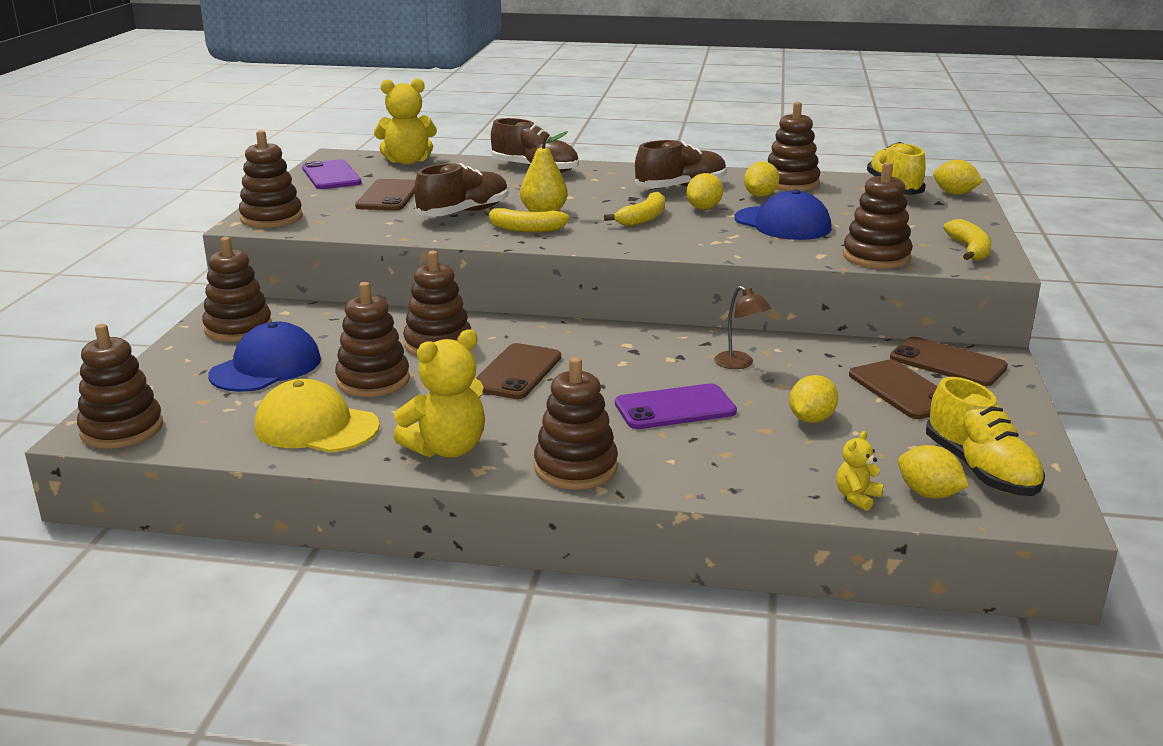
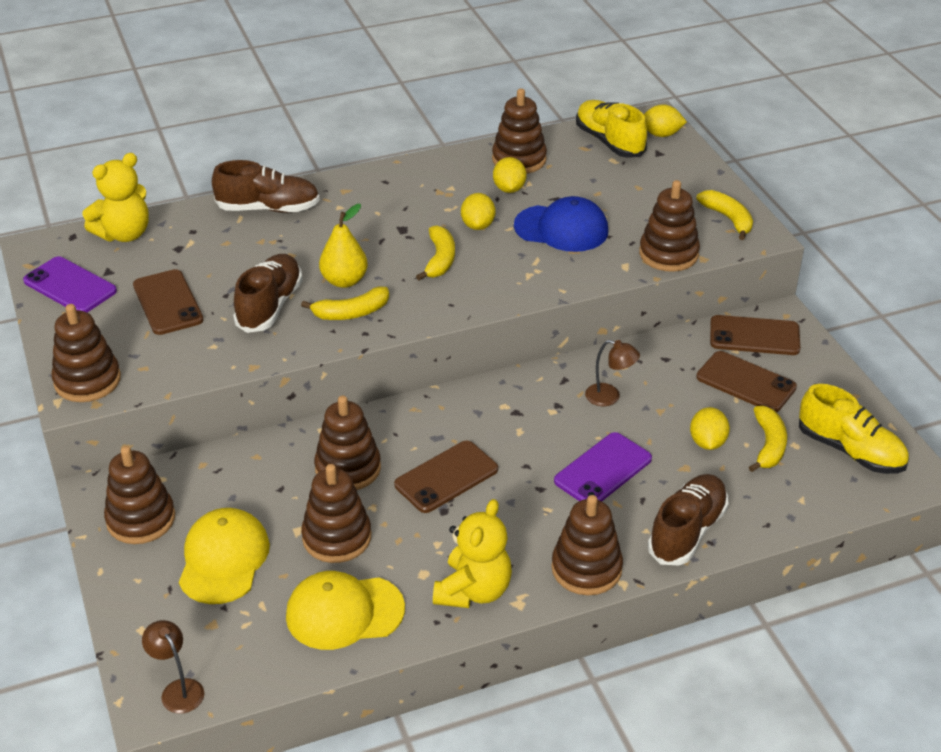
camera: 30 degrees left, 15 degrees up
brown stacking toy [77,324,163,449] -> brown lamp [142,620,204,714]
blue cap [208,322,321,392] -> yellow cap [179,508,270,604]
brown phone [476,343,561,399] -> brown phone turned 60 degrees clockwise [394,441,498,513]
brown shoe [635,140,727,188] -> brown shoe moved to [648,474,729,565]
yellow teddy bear [836,431,884,511] -> none
yellow lemon [898,445,969,499] -> none
none -> yellow banana [749,406,787,472]

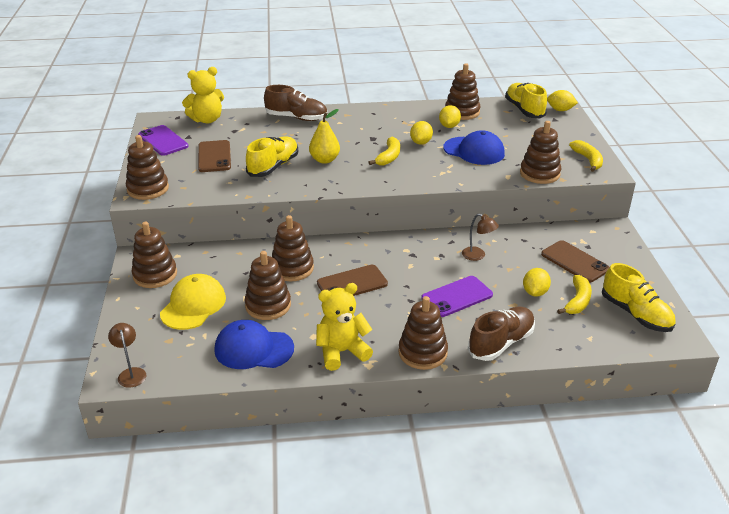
camera: 15 degrees right, 5 degrees down
brown shoe [233,254,303,333] -> yellow shoe [246,136,298,177]
yellow cap [286,571,405,650] -> blue cap [214,320,294,369]
yellow banana [301,287,389,320] -> none
yellow teddy bear [433,499,512,608] -> yellow teddy bear turned 150 degrees counterclockwise [316,283,373,371]
brown phone [710,315,800,355] -> none

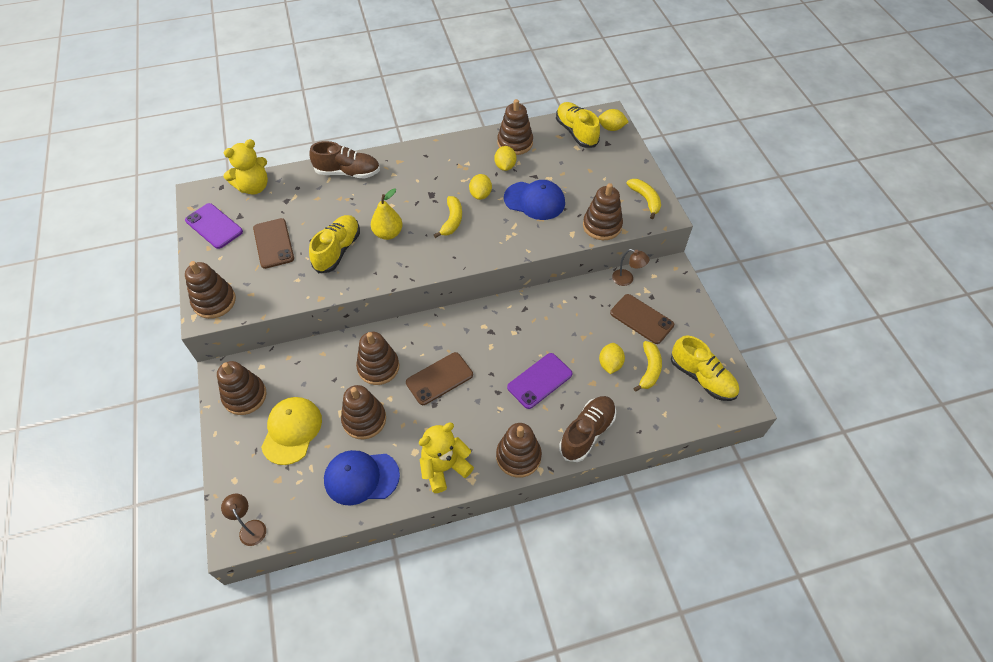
camera: 10 degrees left, 20 degrees up
brown lamp [462,214,499,261] -> brown lamp moved to [612,249,650,286]

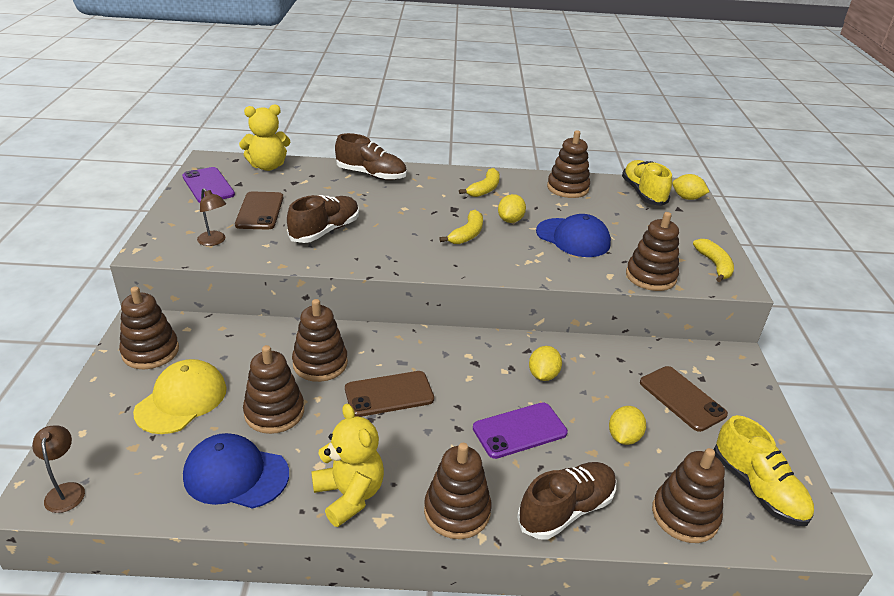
camera: 15 degrees right, 20 degrees down
brown stacking toy [185,261,236,319] -> brown stacking toy moved to [652,448,725,543]
yellow shoe [309,215,360,273] -> brown shoe [287,195,359,243]
yellow pear [371,188,403,240] -> none
yellow teddy bear [419,423,474,493] -> yellow teddy bear turned 75 degrees clockwise [311,404,384,527]
yellow lemon [494,146,517,171] -> yellow lemon moved to [529,346,562,381]
brown lamp [612,249,650,286] -> brown lamp moved to [197,188,226,246]
yellow banana [633,341,662,392] -> yellow banana moved to [459,168,500,197]

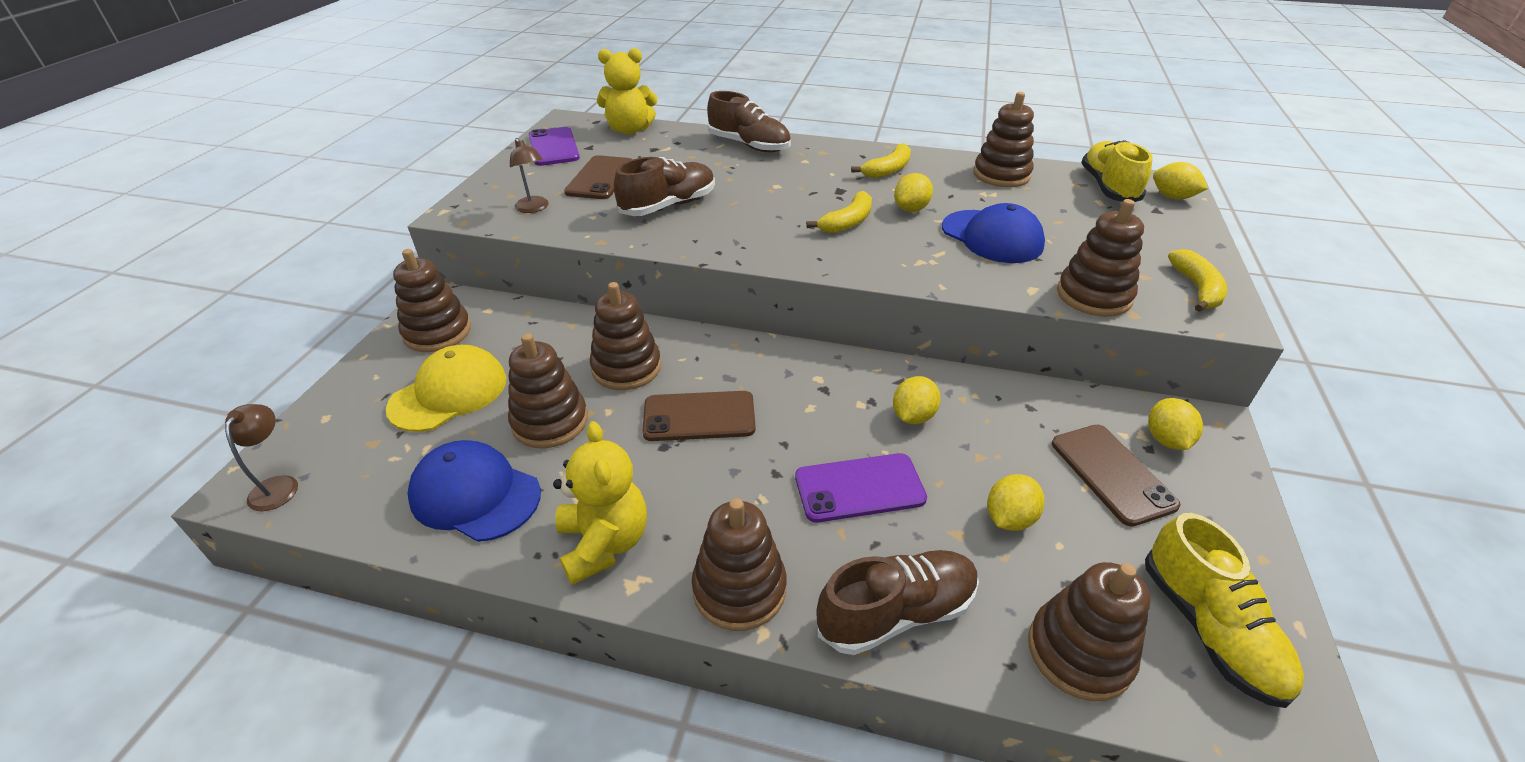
camera: 15 degrees right, 5 degrees up
none -> yellow lemon [1148,398,1203,450]

